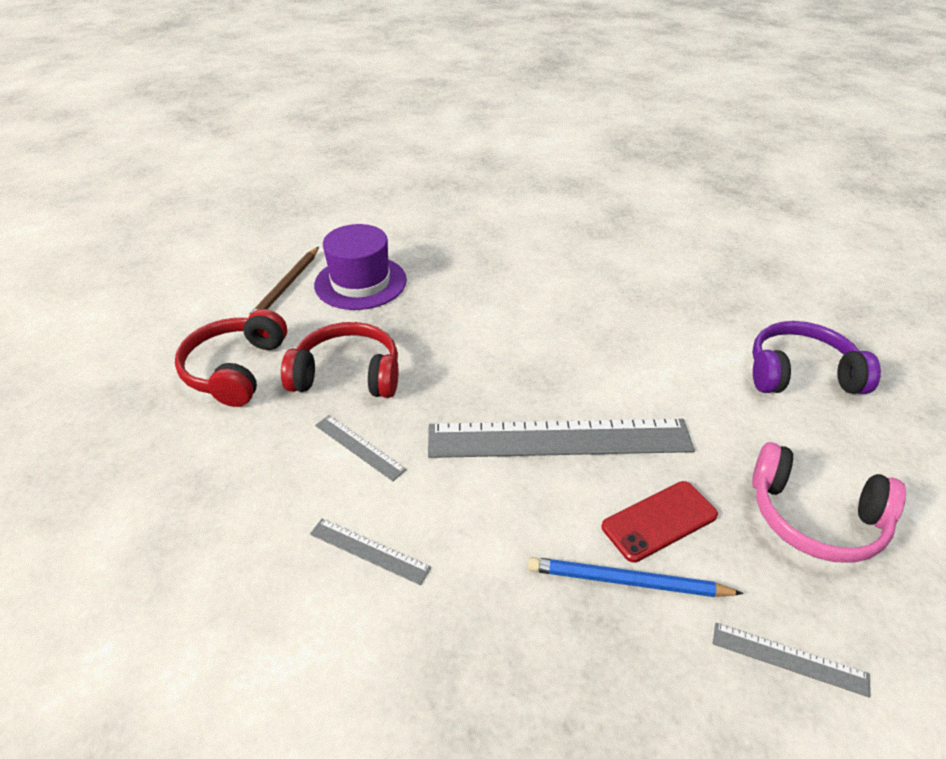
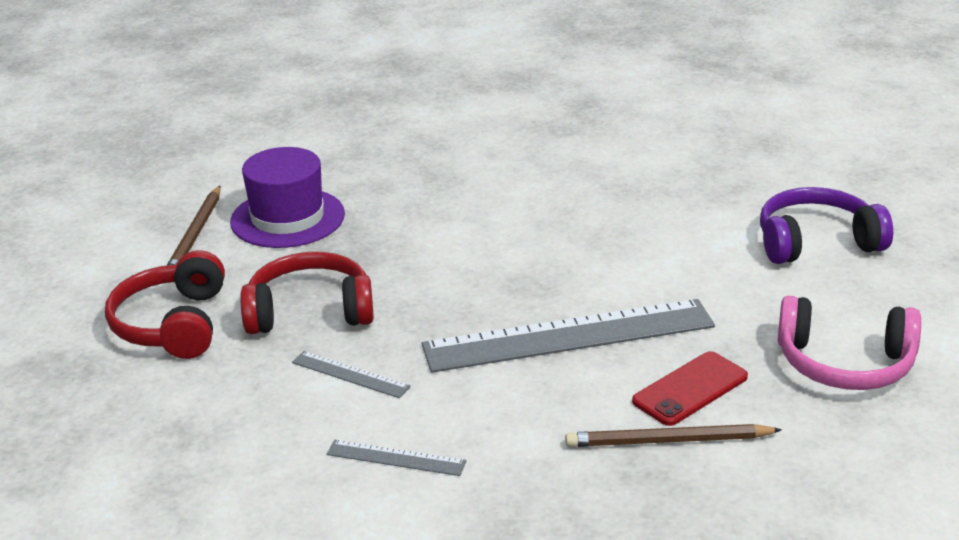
camera: 10 degrees left, 10 degrees down
blue pencil [528,557,744,597] -> brown pencil [565,424,782,447]
grey ruler [713,623,870,698] -> none

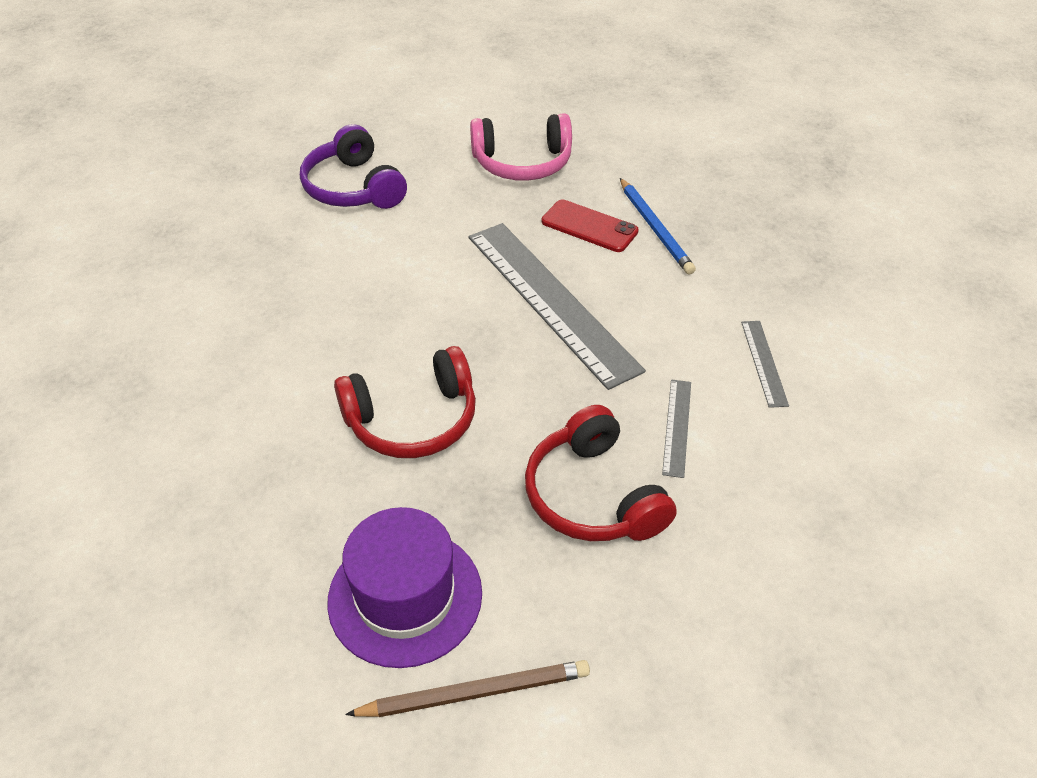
camera: 110 degrees left, 15 degrees up
red headphones [105,250,225,359] -> red headphones moved to [334,346,476,458]
brown pencil [565,424,782,447] -> blue pencil [620,178,696,274]
pink headphones [778,296,921,390] -> pink headphones turned 90 degrees clockwise [470,113,572,181]

